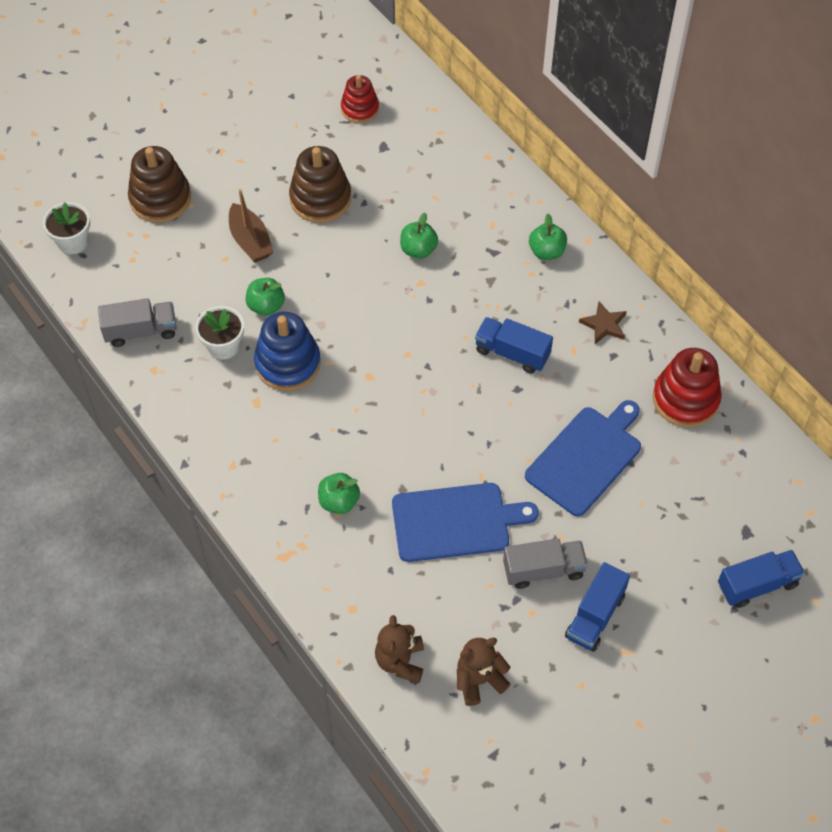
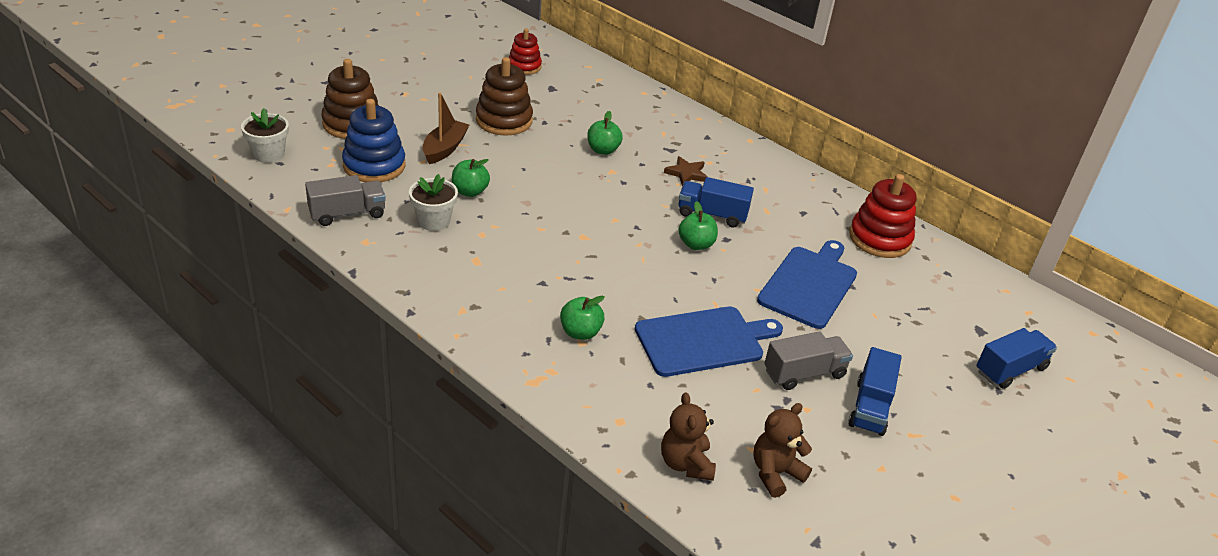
camera: 15 degrees left, 20 degrees down
brown boat [229,189,273,263] -> brown boat turned 120 degrees counterclockwise [423,92,469,164]
blue stacking toy [254,312,321,391] -> blue stacking toy moved to [342,99,406,182]
green apple [529,214,567,260] -> green apple moved to [678,201,718,250]
brown star [579,301,627,344] -> brown star moved to [664,156,707,186]

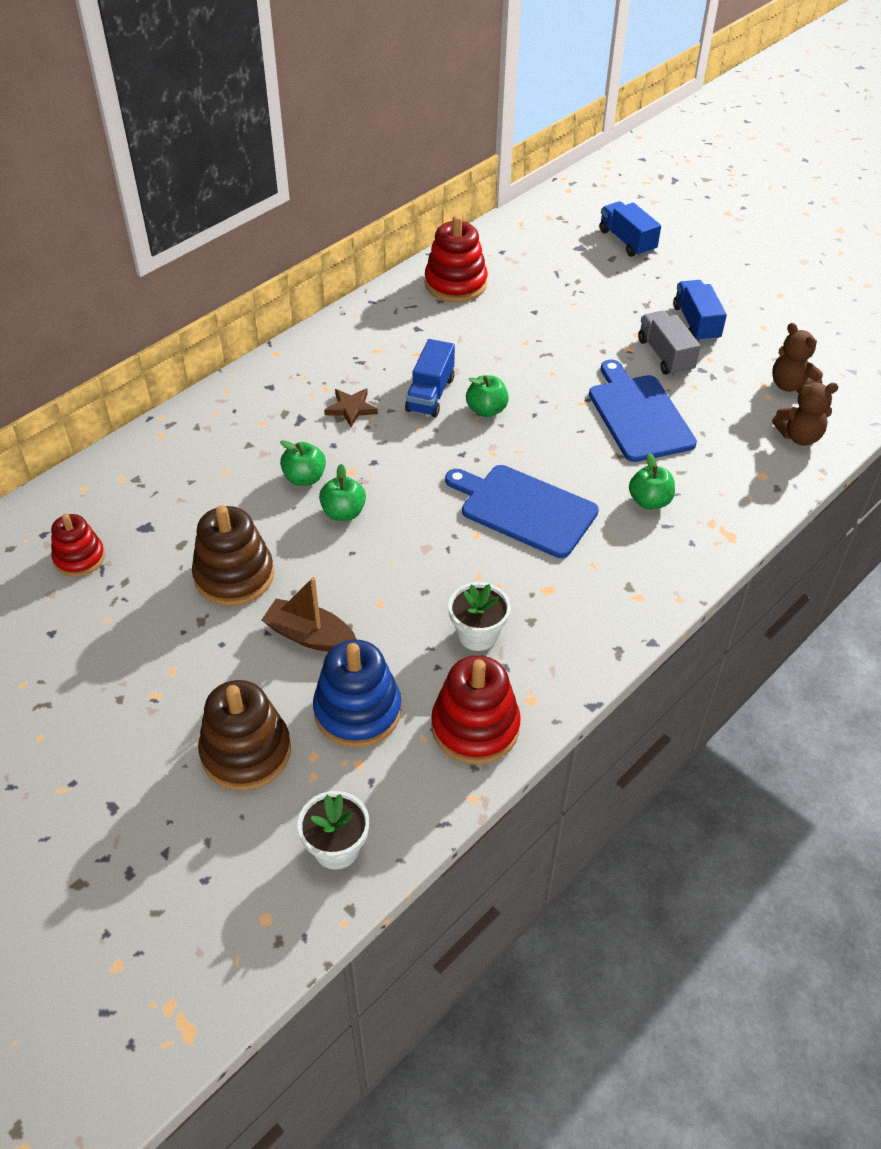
camera: 85 degrees left, 10 degrees up
grey truck [305,175,386,226] -> red stacking toy [431,655,521,764]
green apple [452,159,490,197] -> green apple moved to [319,464,366,521]
blue cutting board [757,240,857,329] -> blue cutting board moved to [445,465,599,558]
blue truck [848,347,902,436] -> blue truck turned 120 degrees counterclockwise [673,280,727,342]

